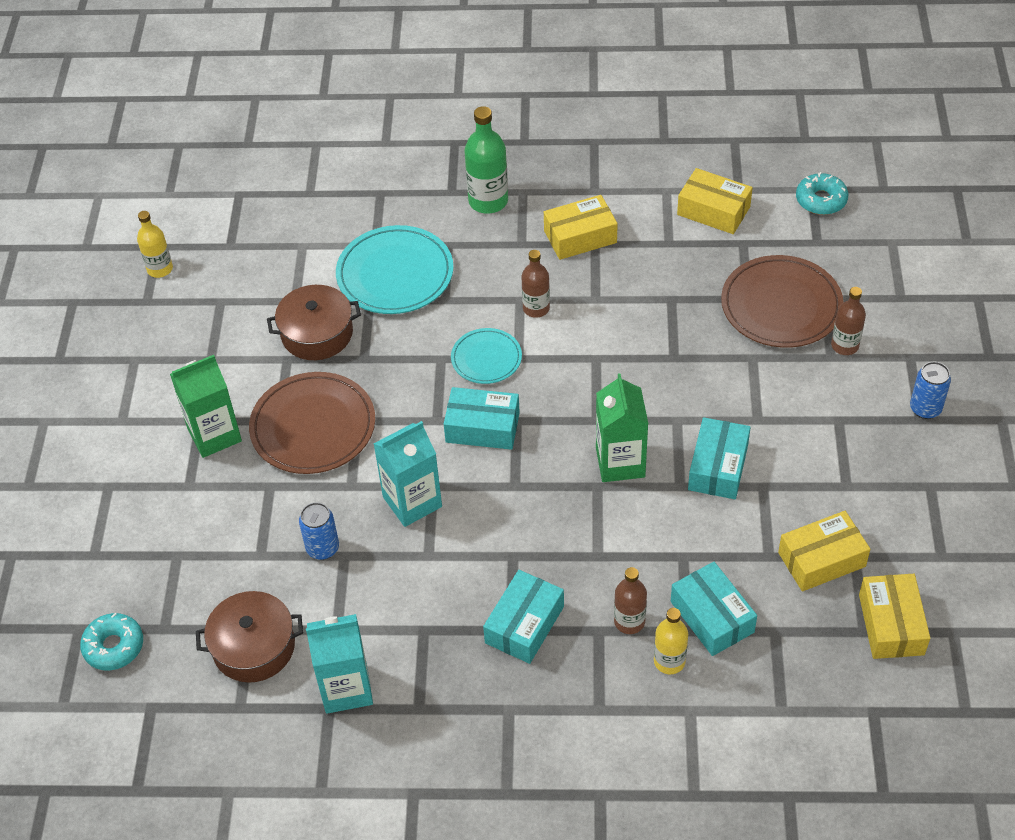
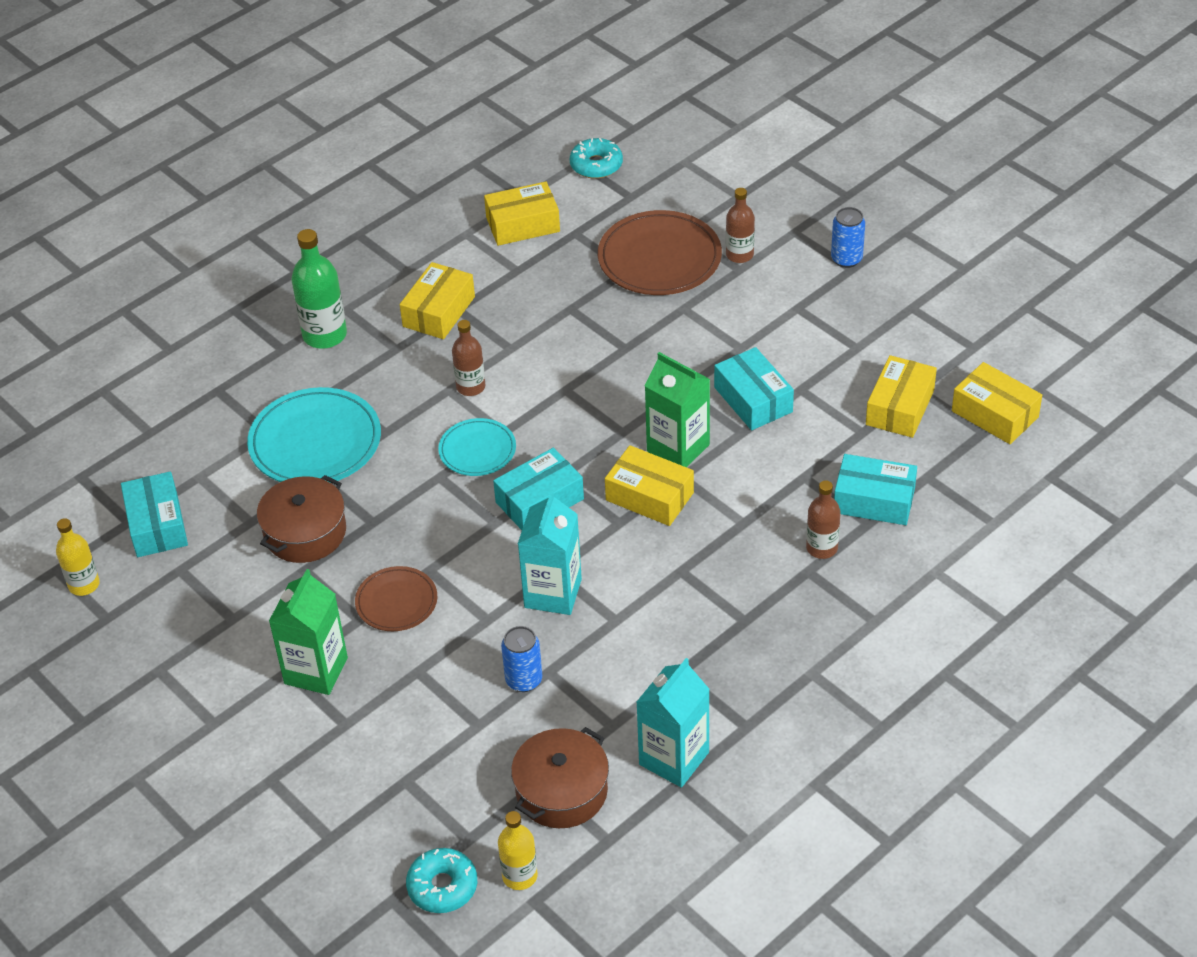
camera: 45 degrees left, 5 degrees down
brown plate [249,372,375,474] -> brown plate [355,566,437,631], size x0.58
turquoise box [483,570,564,664] -> turquoise box moved to [121,471,188,557]
yellow bottle [654,608,688,674] -> yellow bottle moved to [498,811,538,890]
none -> yellow box [605,445,694,526]

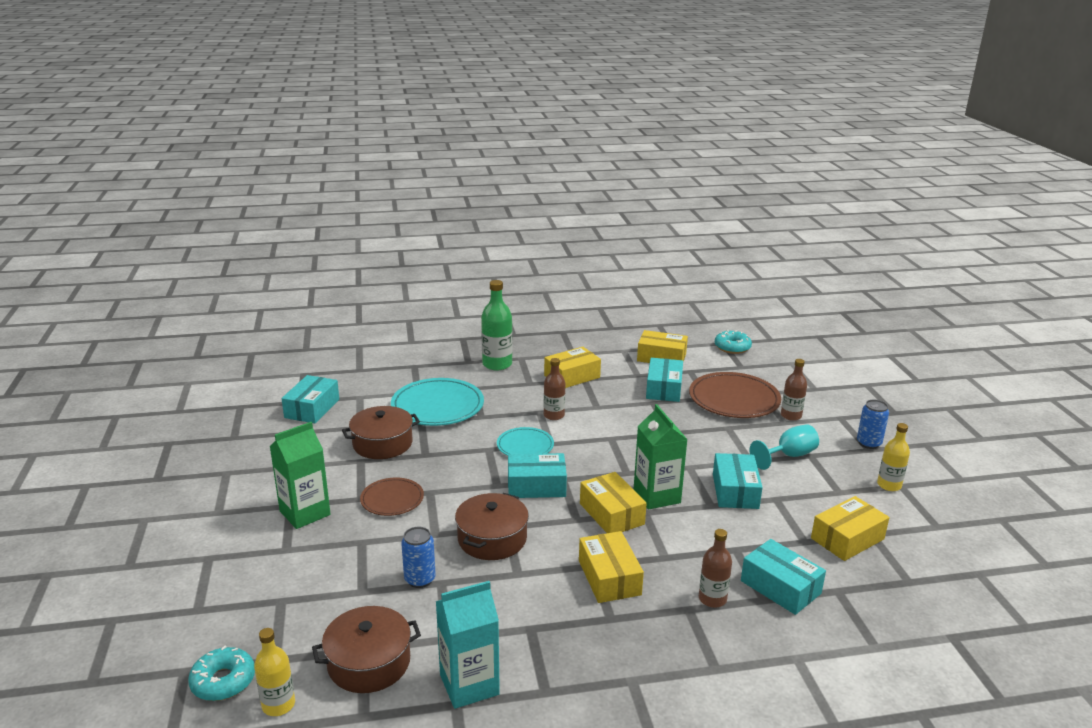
camera: 30 degrees right, 20 degrees down
yellow bottle [56,518,100,596] -> yellow bottle moved to [877,423,910,491]
turquoise carton [518,491,582,615] -> brown pot [455,493,529,560]
yellow box [952,362,1042,444] -> yellow box moved to [579,531,644,603]
none -> turquoise box [646,358,683,402]
none -> turquoise goblet [749,424,819,470]

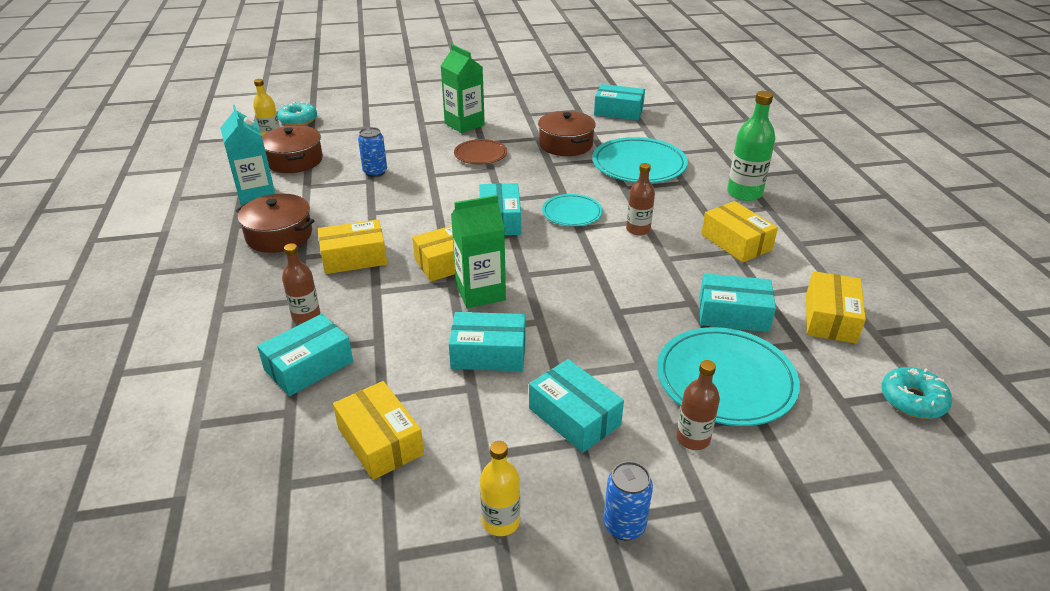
camera: 90 degrees right, 10 degrees up
brown pot [455,493,529,560] -> brown pot moved to [236,194,314,253]
brown plate [689,372,781,418] -> turquoise plate [657,327,800,426]
turquoise goblet [749,424,819,470] -> turquoise box [529,359,624,453]

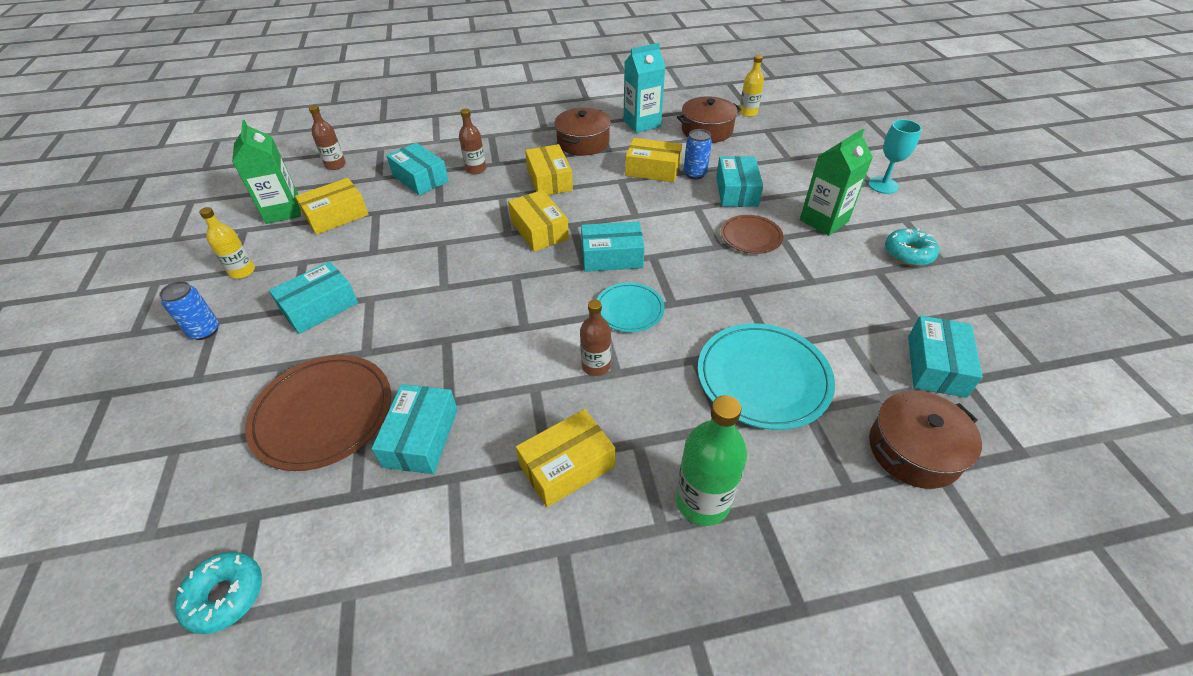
camera: 90 degrees right, 10 degrees up
turquoise donut [277,102,317,126] -> turquoise donut moved to [885,228,939,266]
turquoise box [449,312,526,371] -> turquoise box moved to [716,156,763,207]
green carton [451,195,506,308] -> green carton moved to [232,120,301,224]
brown pot [538,111,596,156] -> brown pot moved to [869,391,982,489]
turquoise plate [657,327,800,426] -> brown plate [245,355,391,471]
brown bottle [676,360,720,450] -> brown bottle moved to [309,105,346,170]
yellow box [806,271,866,344] -> yellow box moved to [625,138,682,182]
none -> turquoise goblet [868,119,922,194]

